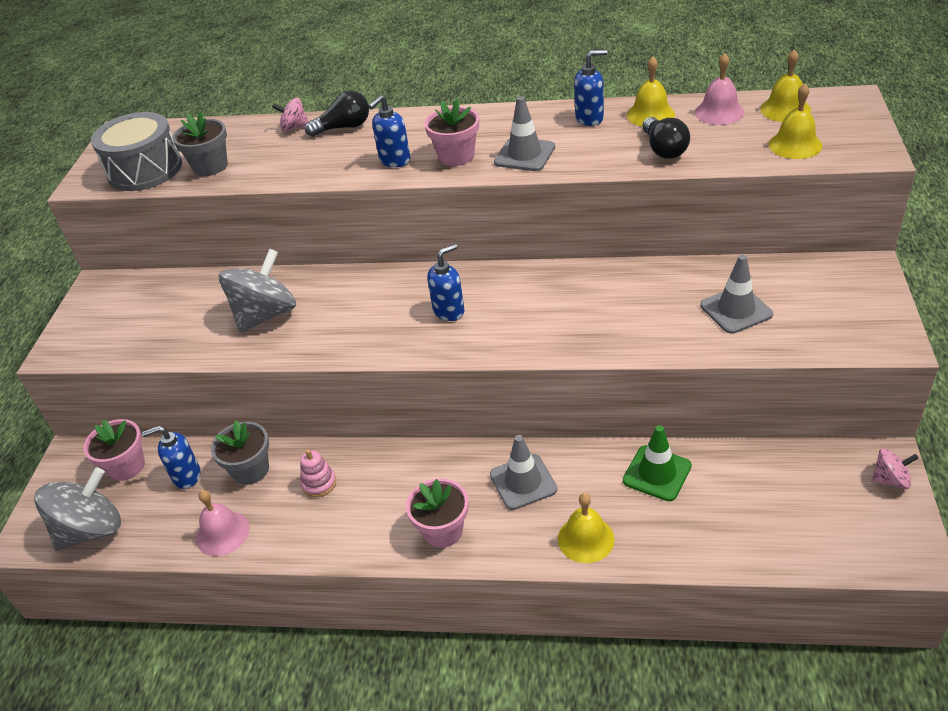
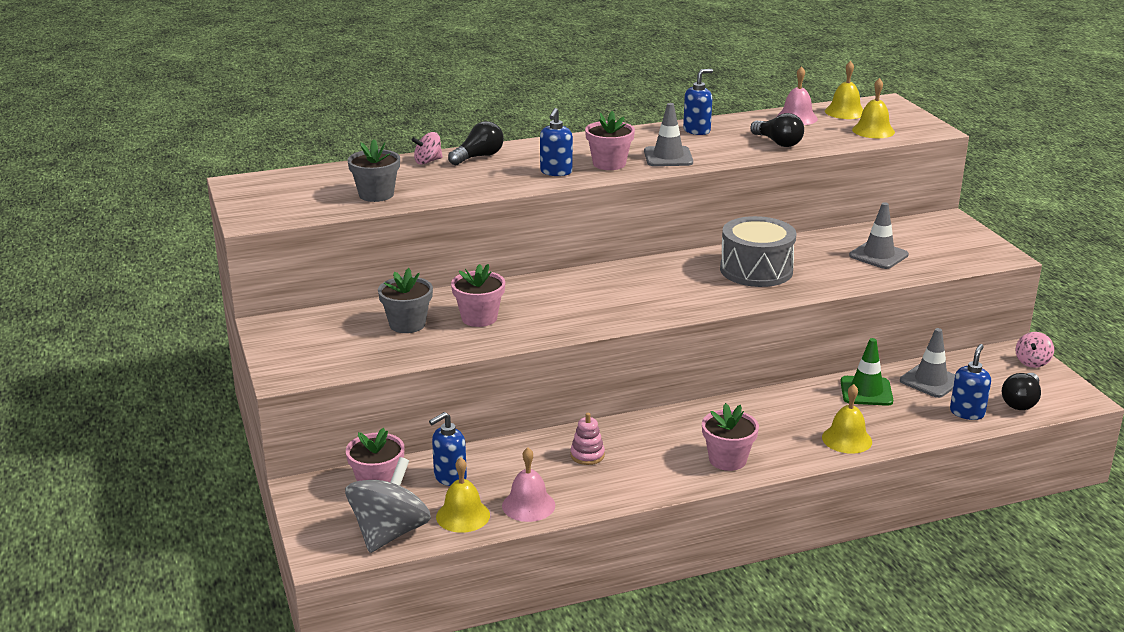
camera: 30 degrees left, 15 degrees down
grey drum [91,112,182,191] -> grey drum moved to [720,216,796,287]
grey flower pot [211,420,269,485] -> grey flower pot moved to [378,268,433,333]
grey spinning top [219,248,296,333] -> pink flower pot [451,264,505,327]
blue soap dispenser [427,244,464,321] -> blue soap dispenser moved to [950,344,991,420]
grey traffic cone [490,435,557,510] -> grey traffic cone moved to [900,328,955,398]
yellow bell [627,56,675,126] -> yellow bell moved to [436,457,490,533]
pink spinning top [872,449,919,489] -> pink spinning top turned 150 degrees clockwise [1015,332,1054,368]
none -> black light bulb [1002,373,1041,410]

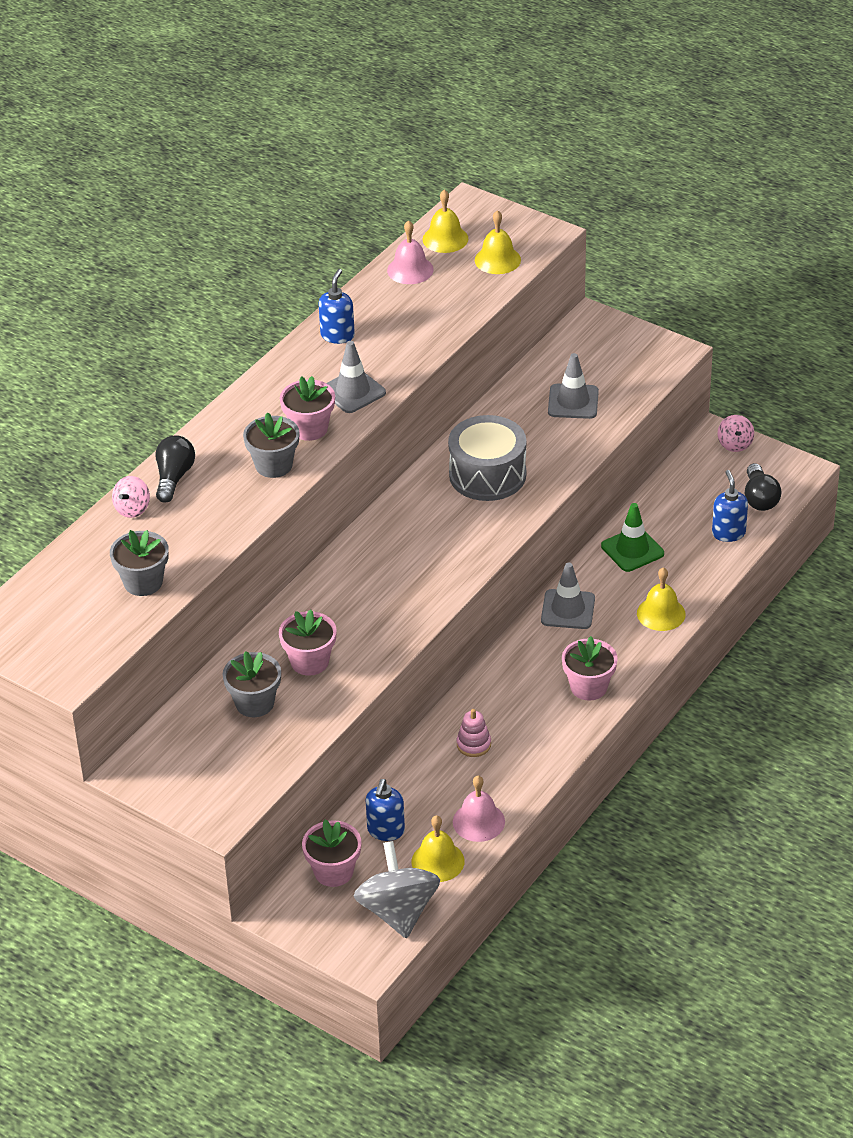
camera: 35 degrees left, 15 degrees up
blue soap dispenser [540,108,573,176] -> grey flower pot [243,412,300,478]
black light bulb [750,113,804,147] -> none
grey traffic cone [900,328,955,398] -> grey traffic cone moved to [541,562,595,629]

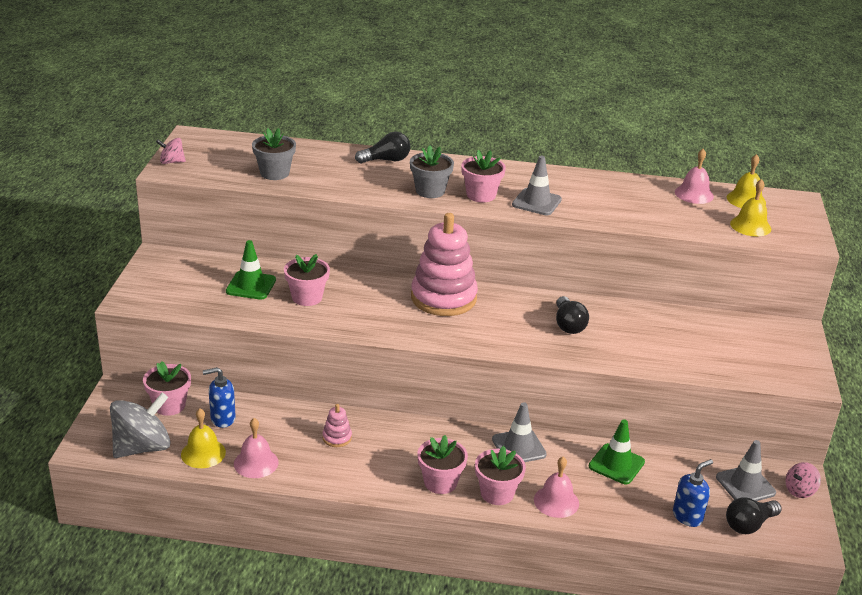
camera: 60 degrees right, 10 degrees down
pink spinning top [112,476,150,518] -> pink spinning top moved to [156,138,186,164]
grey flower pot [222,651,281,717] -> green traffic cone [226,240,276,300]
blue soap dispenser [318,269,355,344] -> none
grey drum [448,415,526,501] -> black light bulb [556,296,589,334]
grey traffic cone [548,353,599,419] -> grey traffic cone moved to [716,440,776,501]
yellow bell [637,567,686,631] -> pink bell [534,457,579,518]
none -> pink stacking toy [411,213,478,316]
none -> pink flower pot [475,446,526,505]

